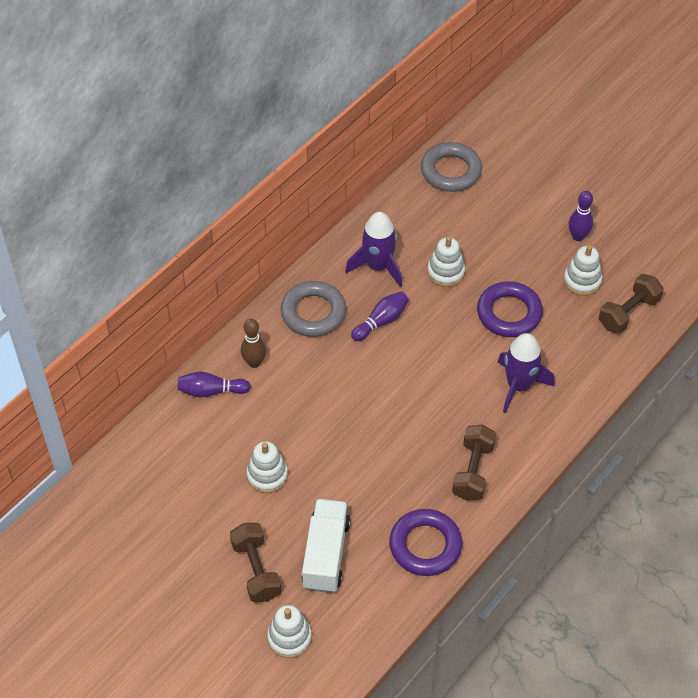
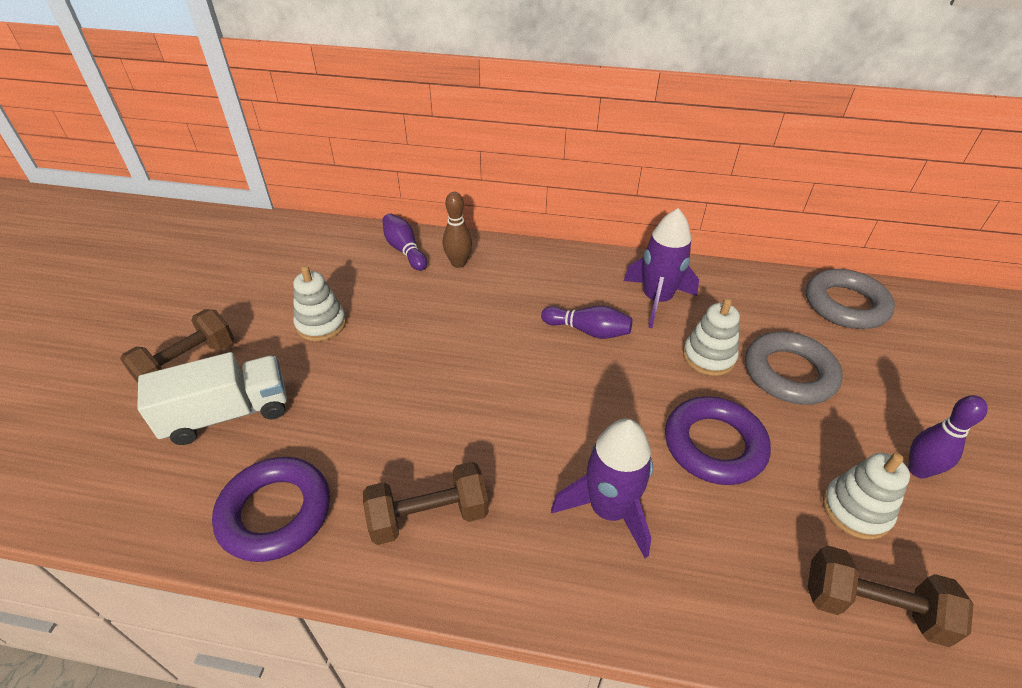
camera: 60 degrees right, 10 degrees down
white stacking toy [267,605,312,658] -> none
grey ring [280,281,346,337] -> grey ring moved to [745,332,843,405]

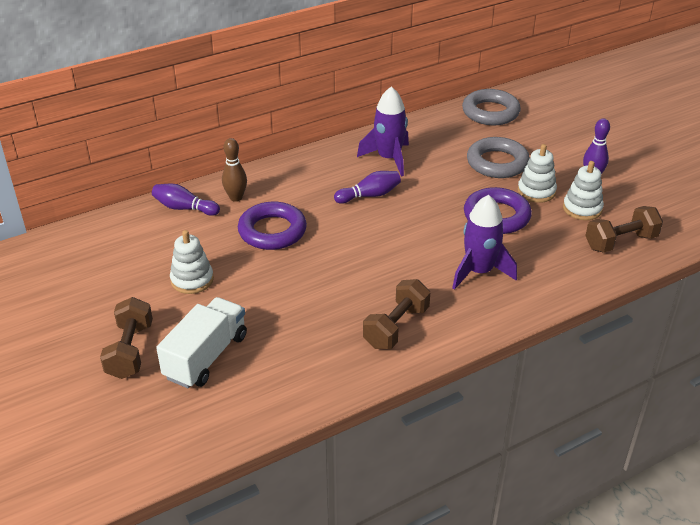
camera: 40 degrees left, 5 degrees down
purple ring [212,457,330,562] -> purple ring moved to [238,202,307,250]
white stacking toy [683,298,740,376] -> white stacking toy moved to [518,144,557,203]

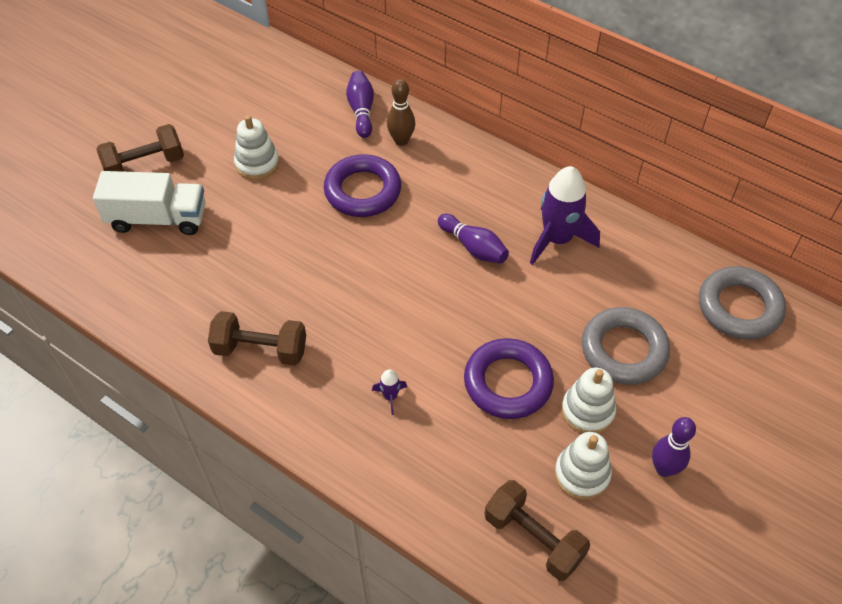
camera: 65 degrees right, 15 degrees up
purple rocket [452,195,517,290] -> purple rocket [372,369,407,415], size x0.43

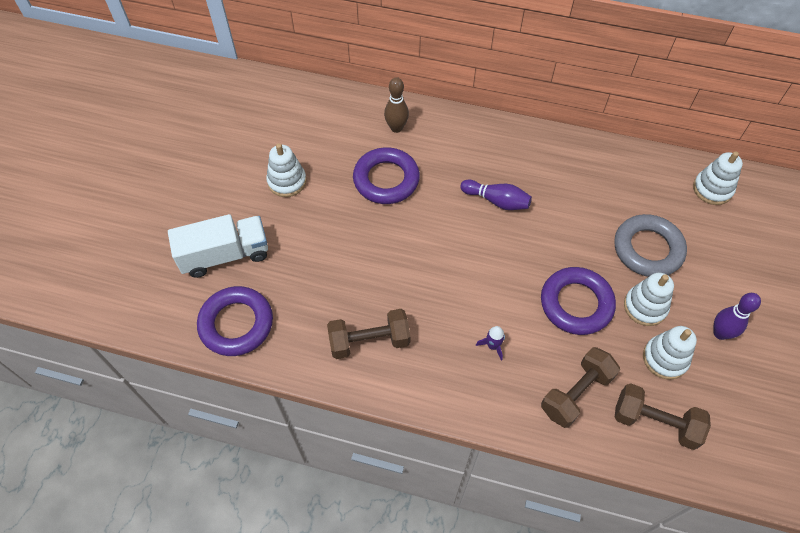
camera: 20 degrees left, 5 degrees up
brown dumbbell [96,124,184,172] -> brown dumbbell moved to [541,347,620,428]
purple bowling pin [346,71,374,138] -> none
purple rocket [530,166,600,265] -> none
grey ring [699,266,786,340] -> white stacking toy [693,151,743,205]
none -> purple ring [197,286,273,356]

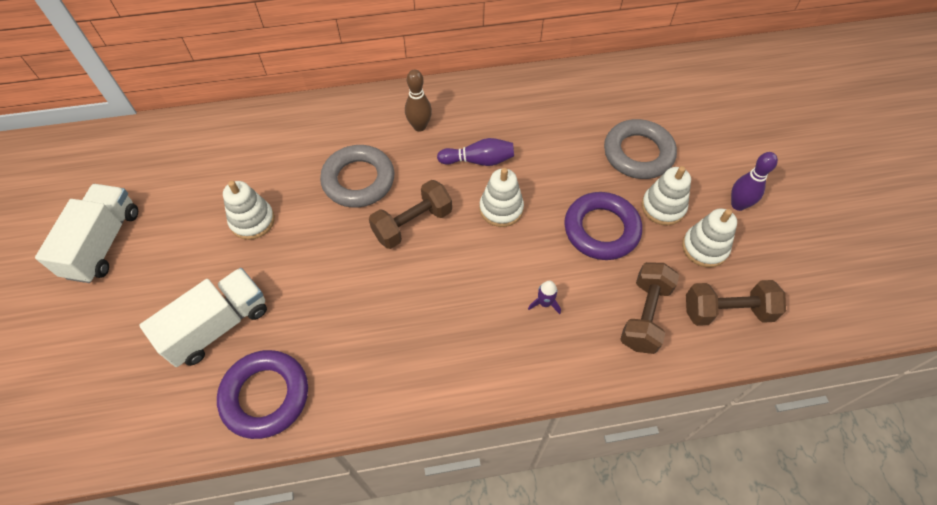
camera: 25 degrees left, 0 degrees up
brown dumbbell [327,309,411,359] -> brown dumbbell moved to [369,180,452,249]
purple ring [353,147,420,204] -> grey ring [320,145,394,208]
brown bowling pin [384,77,409,133] -> brown bowling pin moved to [405,70,432,131]
white stacking toy [693,151,743,205] -> white stacking toy moved to [480,168,524,227]
none -> white truck [35,184,138,283]

